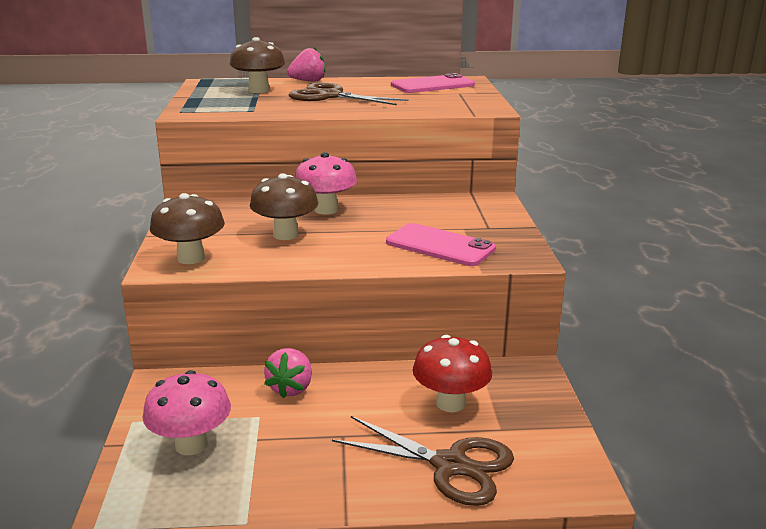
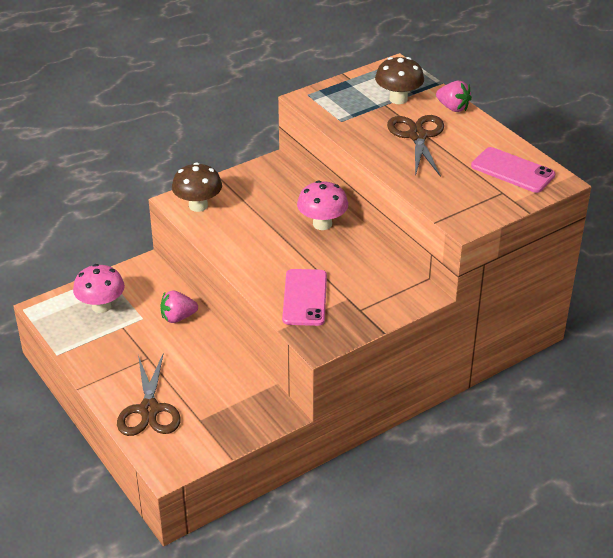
camera: 60 degrees right, 15 degrees up
brown mushroom [250,173,318,240] -> none
red mushroom [413,335,492,412] -> none

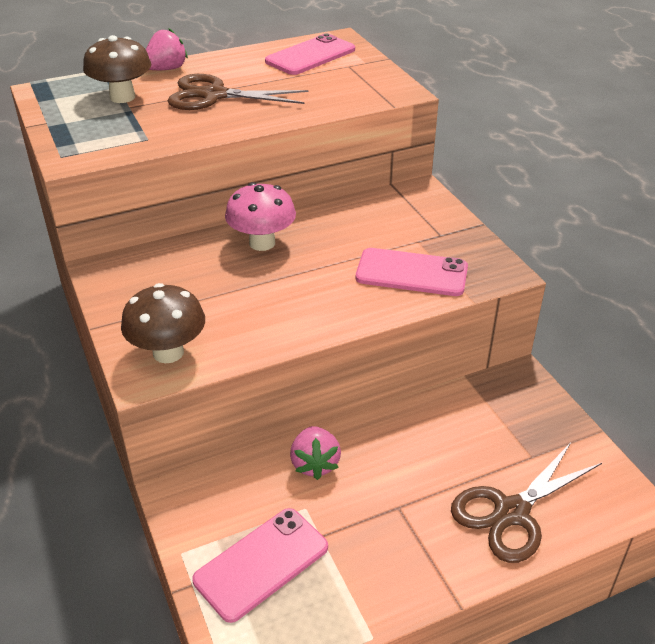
camera: 80 degrees left, 0 degrees up
pink mushroom [73,264,125,313] -> pink phone [192,508,328,623]
brown scissors [117,352,181,436] -> brown scissors turned 135 degrees clockwise [451,443,602,563]

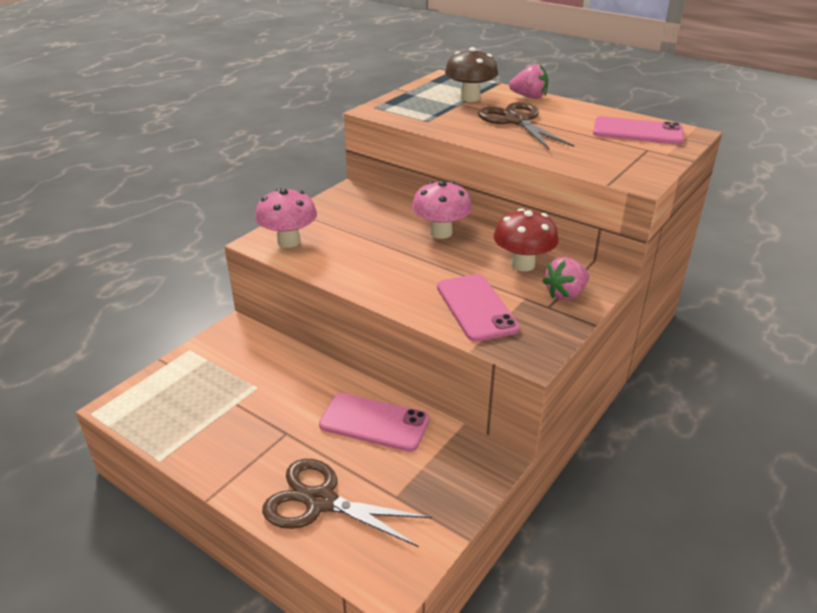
camera: 60 degrees right, 5 degrees down
brown mushroom [121,283,205,363] -> pink mushroom [255,188,317,248]
pink phone [192,508,328,623] -> pink phone moved to [319,393,429,452]
pink strawberry [290,426,341,480] -> pink strawberry moved to [542,257,589,300]
none -> red mushroom [493,208,559,271]

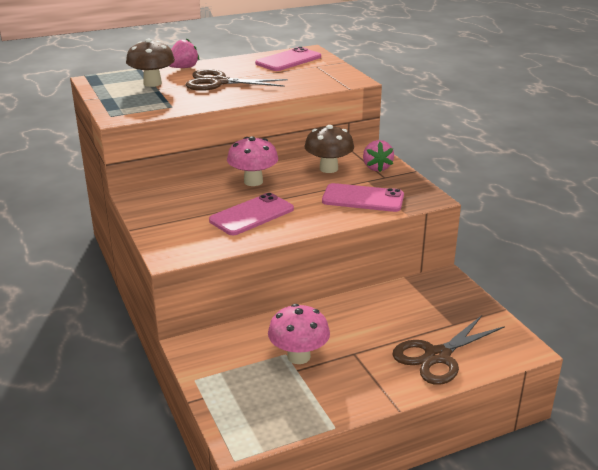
camera: 60 degrees left, 5 degrees down
pink mushroom [255,188,317,248] -> pink mushroom moved to [268,304,330,364]
pink phone [319,393,429,452] -> pink phone moved to [209,193,294,235]
red mushroom [493,208,559,271] -> brown mushroom [304,125,354,173]

